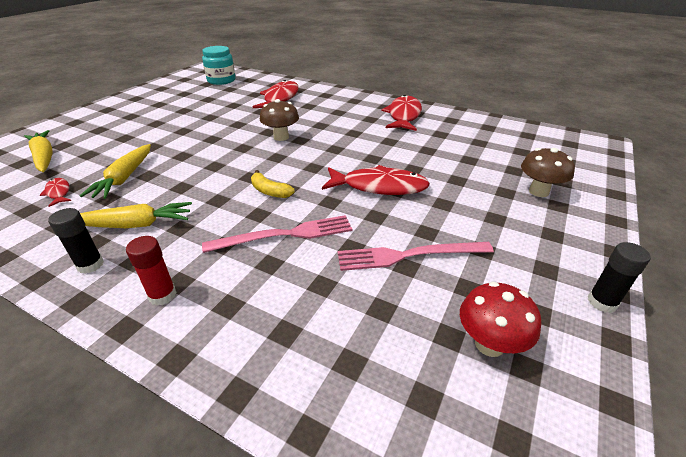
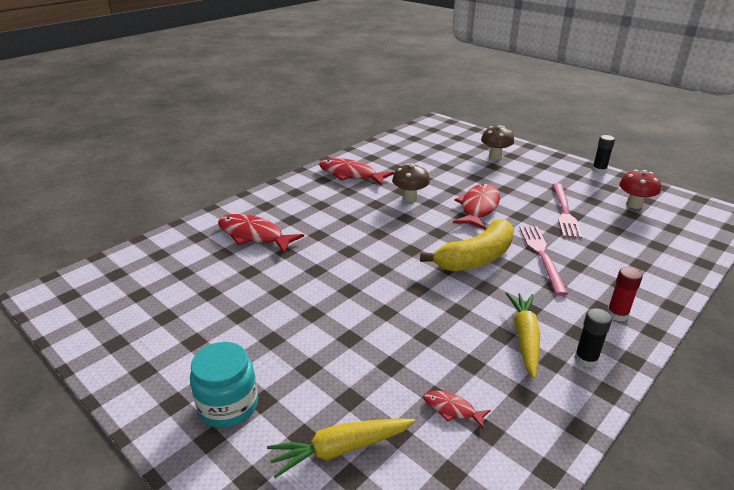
camera: 75 degrees left, 5 degrees down
red fish [40,178,71,207] -> red fish turned 45 degrees clockwise [424,391,491,429]
yellow carrot [79,144,151,199] -> none
turquoise jar [202,46,236,85] -> turquoise jar moved to [190,342,258,428]
yellow banana [251,170,295,198] -> yellow banana [420,219,514,272], size x2.12
brown mushroom [260,99,299,141] -> brown mushroom moved to [392,163,430,202]

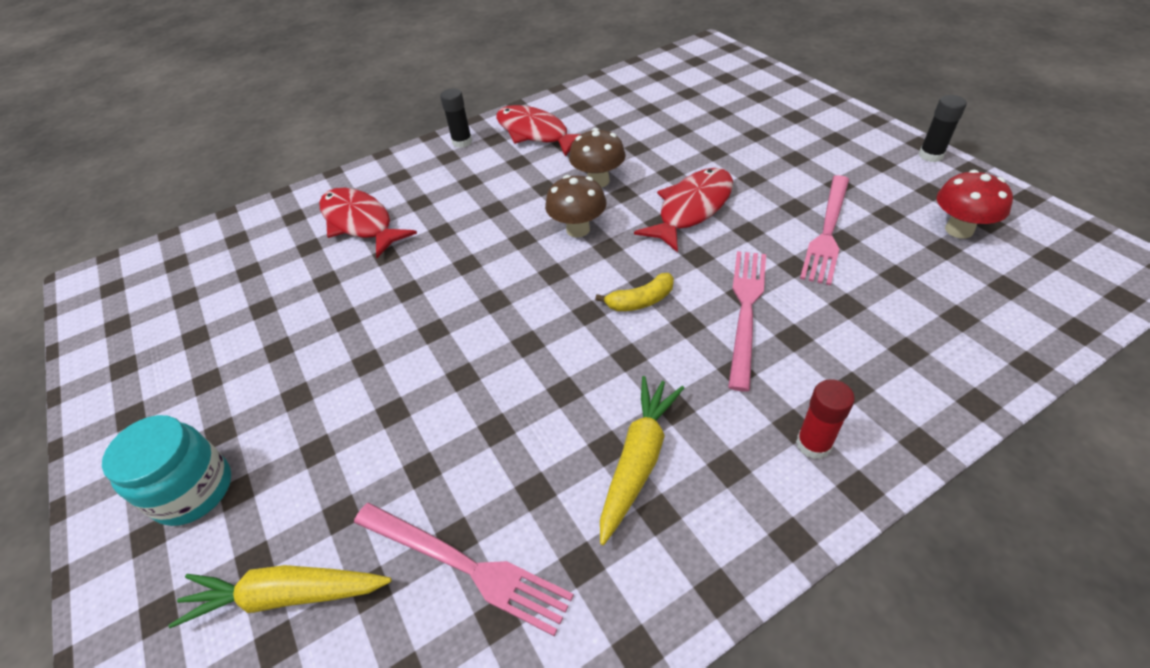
camera: 20 degrees right, 15 degrees up
yellow banana [420,219,514,272] -> yellow banana [595,273,674,311], size x0.47
red fish [424,391,491,429] -> pink fork [354,503,574,636]
brown mushroom [481,125,514,159] -> brown mushroom moved to [545,175,607,238]
black glue stick [574,308,612,368] -> black glue stick moved to [440,88,472,148]

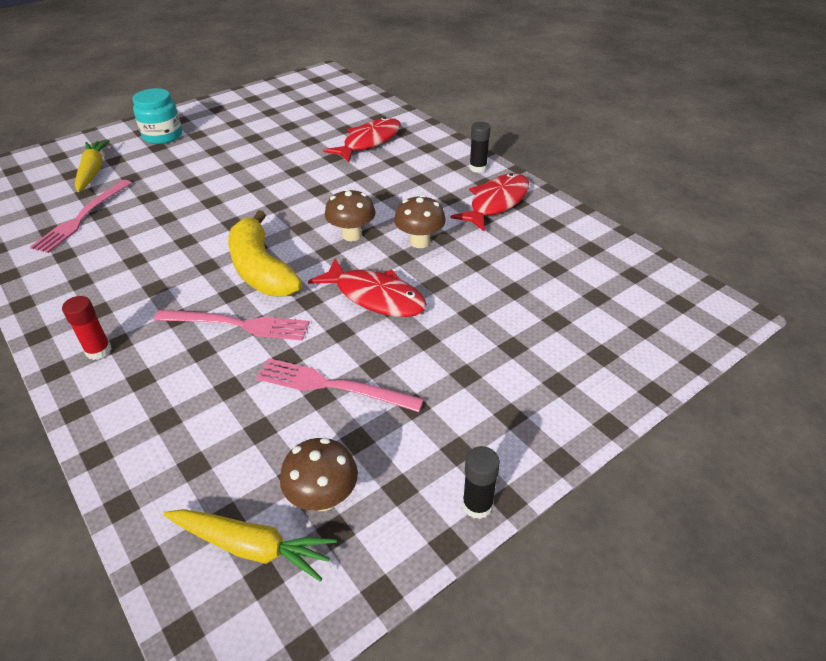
camera: 80 degrees right, 5 degrees down
yellow banana [595,273,674,311] -> yellow banana [228,210,302,297], size x2.12
yellow carrot [600,376,684,545] -> yellow carrot moved to [163,509,337,581]
red mushroom [937,170,1013,238] -> brown mushroom [280,438,358,511]

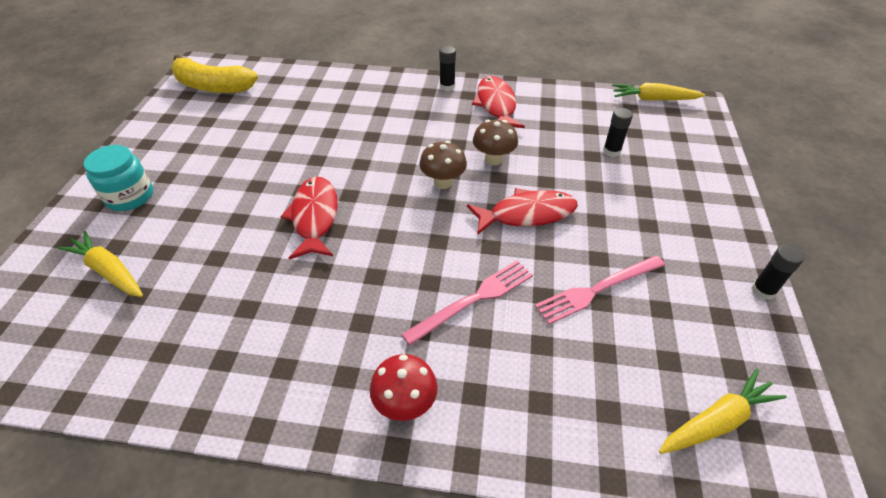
camera: 45 degrees left, 5 degrees up
pink fork [30,180,131,253] -> none
red glue stick [62,296,112,360] -> red mushroom [370,354,438,421]
yellow banana [228,210,302,297] -> yellow banana moved to [171,55,258,93]
brown mushroom [280,438,358,511] -> none
red fish [323,117,401,162] -> red fish moved to [280,177,338,260]
none -> black glue stick [603,108,633,157]
none -> yellow carrot [612,83,705,100]

